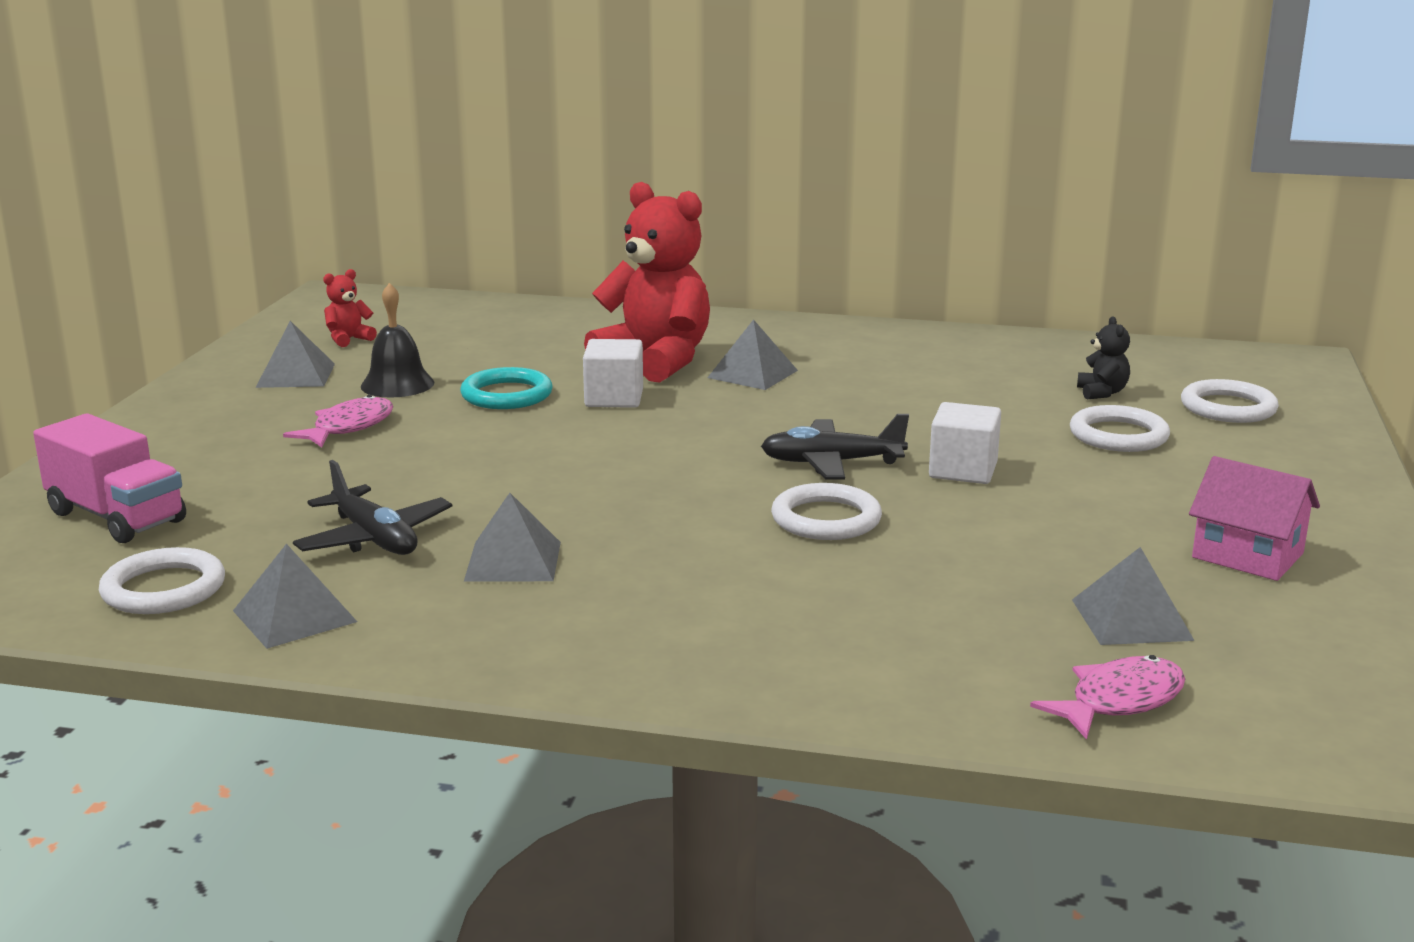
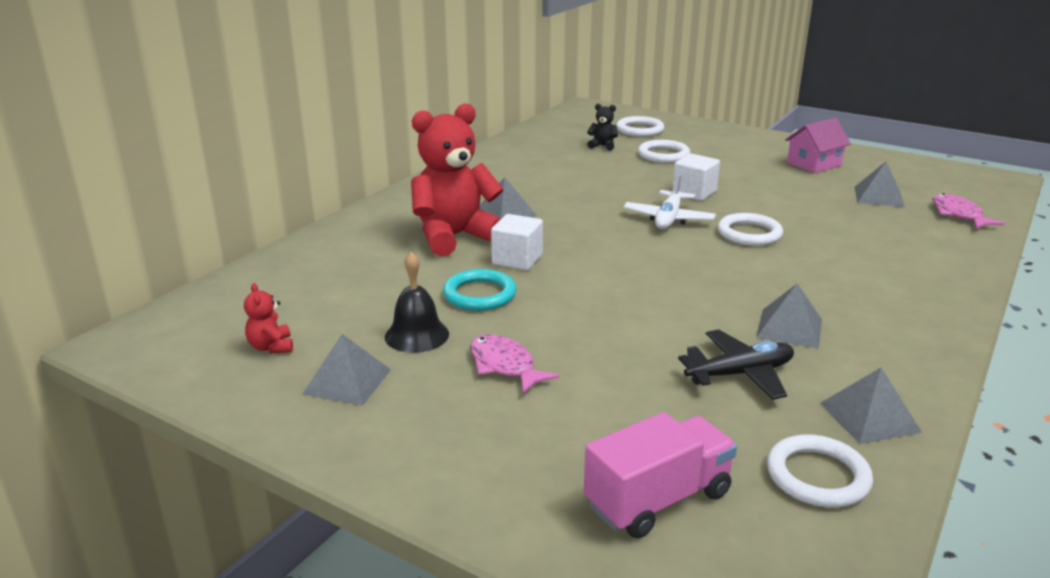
camera: 70 degrees left, 5 degrees up
black plane [761,414,909,480] -> white plane [624,174,716,229]

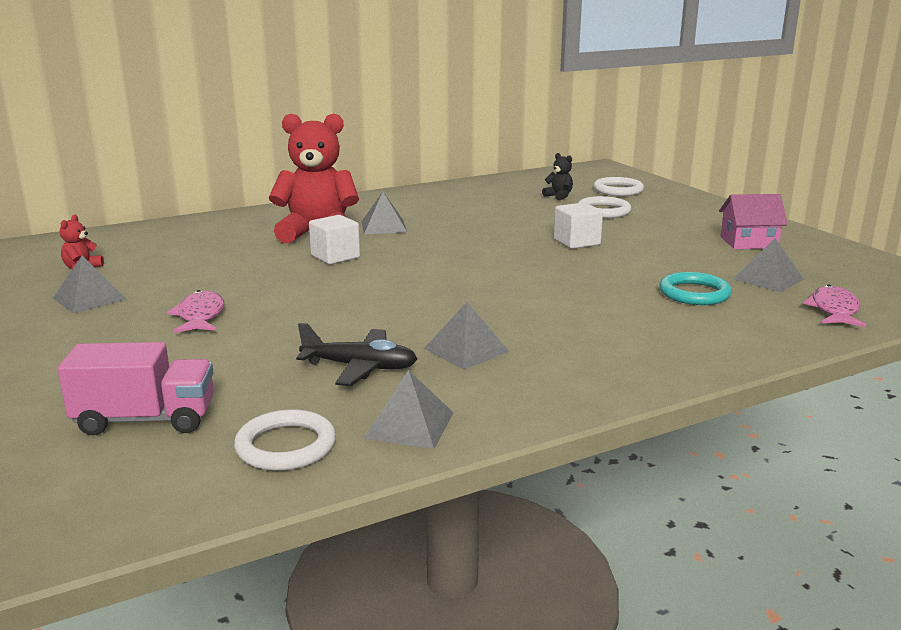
camera: 30 degrees right, 5 degrees down
black bell [385,252,449,353] -> none
turquoise ring [443,269,517,311] -> turquoise ring moved to [659,272,732,305]
white plane [624,174,716,229] -> none
white ring [718,213,783,246] -> none

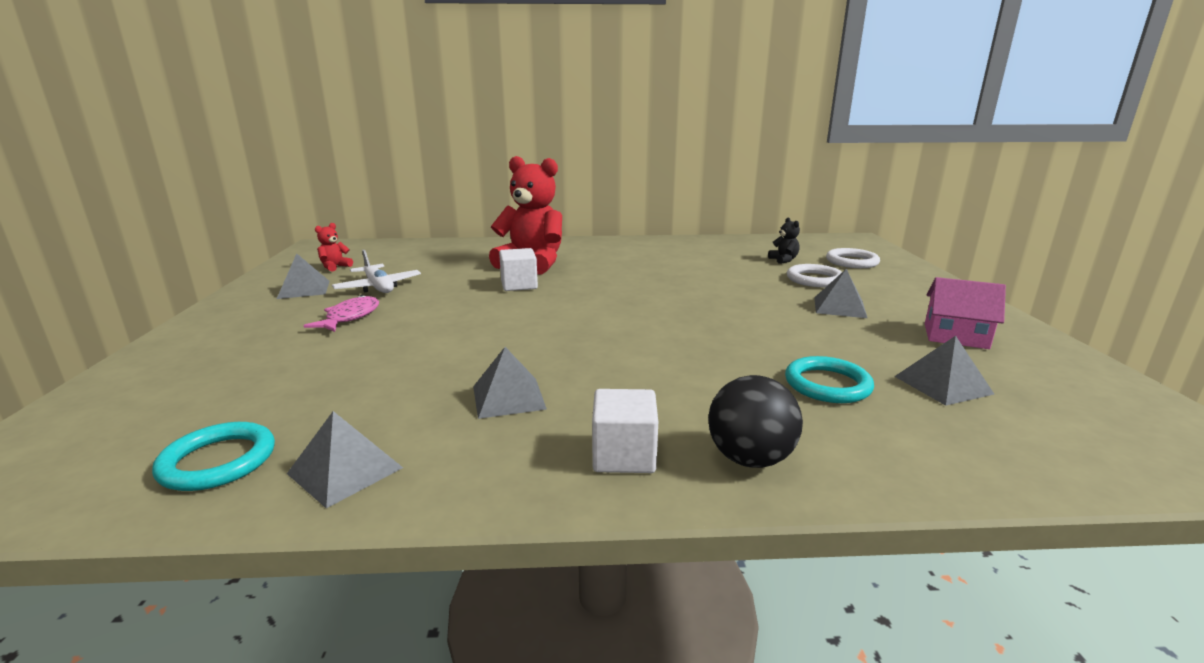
camera: 25 degrees right, 0 degrees up
pink truck [57,342,214,435] -> none
white ring [234,409,336,471] -> turquoise ring [152,422,275,491]
black plane [296,323,417,386] -> none
grey pyramid [362,192,407,234] -> grey pyramid moved to [814,269,867,318]
white cube [554,202,603,249] -> white cube moved to [592,389,658,473]
pink fish [803,284,866,327] -> none
none -> white plane [332,250,421,293]
none -> black ball [708,375,803,468]

